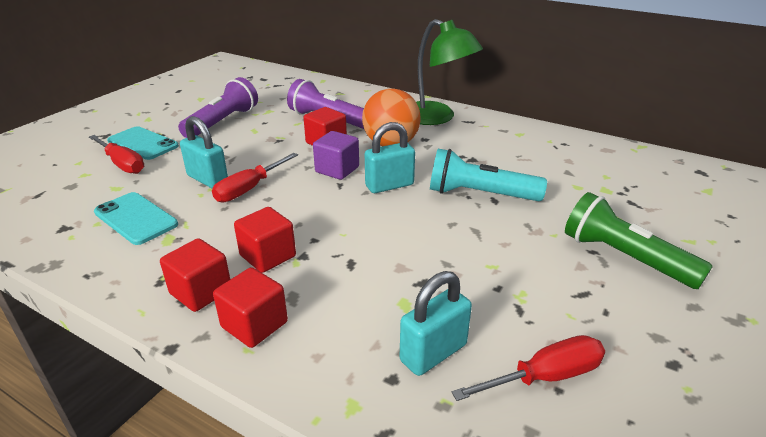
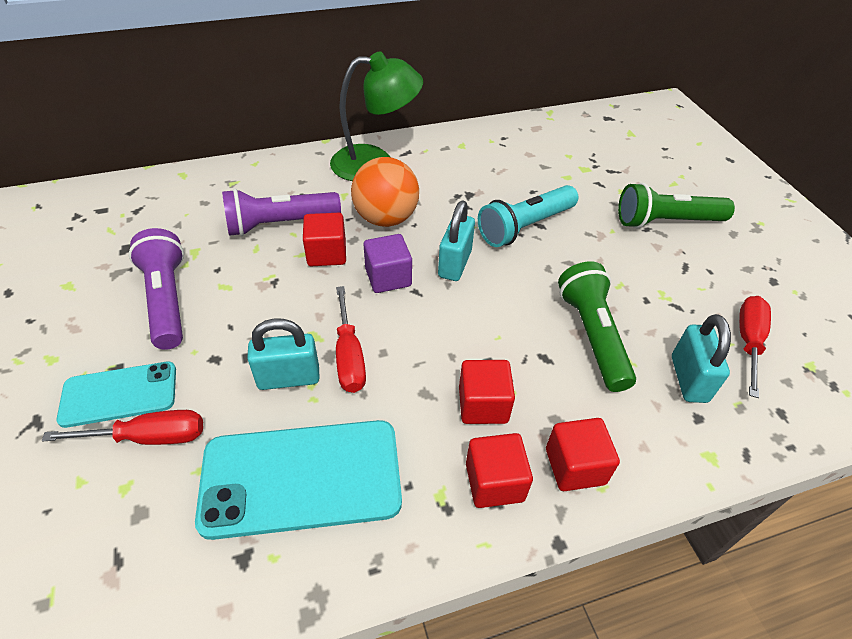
camera: 50 degrees left, 15 degrees up
turquoise phone [94,192,178,245] -> turquoise phone [195,420,402,540], size x1.65
none -> green flashlight [558,262,636,392]

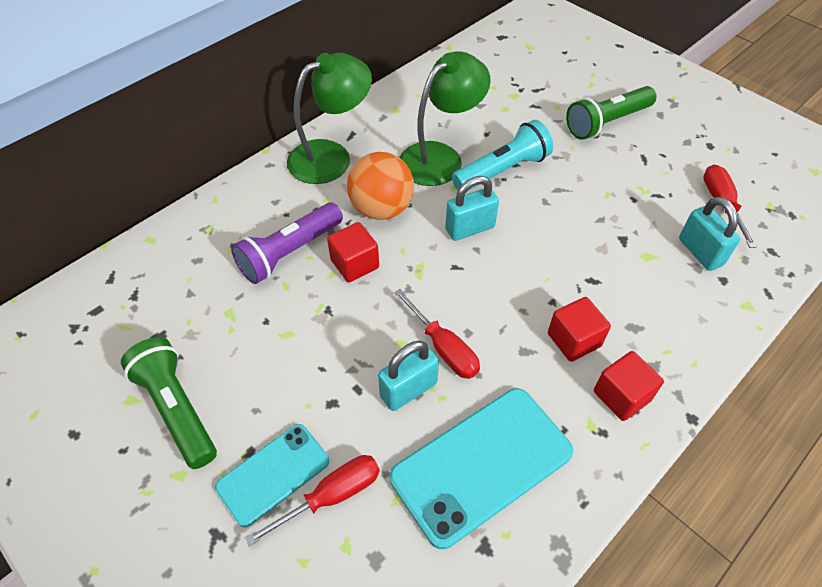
camera: 25 degrees left, 5 degrees up
purple flashlight [129,228,184,350] -> none
purple cube [364,234,412,293] -> none
turquoise padlock [438,201,475,281] -> turquoise padlock turned 75 degrees clockwise [445,176,499,241]
turquoise flashlight [478,185,578,247] -> turquoise flashlight turned 150 degrees counterclockwise [452,120,553,191]
red cube [546,418,620,491] -> none
green flashlight [558,262,636,392] -> green flashlight moved to [121,337,217,469]
none -> green lamp [399,51,491,186]

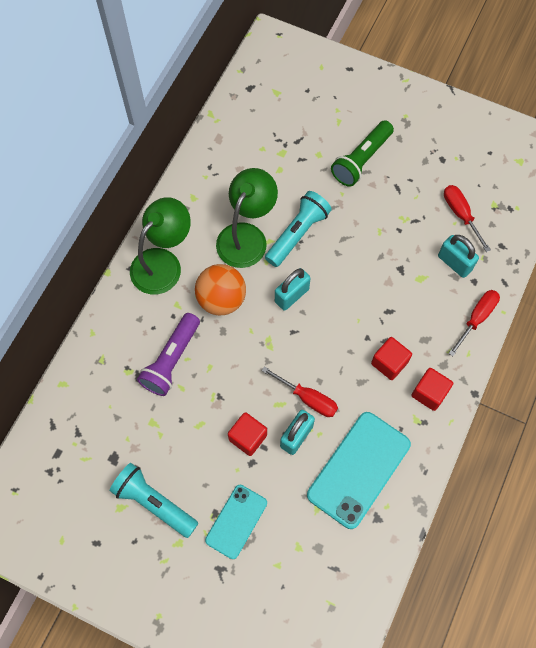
camera: 20 degrees left, 15 degrees up
green flashlight [121,337,217,469] -> turquoise flashlight [110,463,199,538]
red screwdriver [245,455,380,546] -> red screwdriver moved to [448,290,500,356]
red cube [327,222,379,282] -> red cube moved to [228,412,267,456]

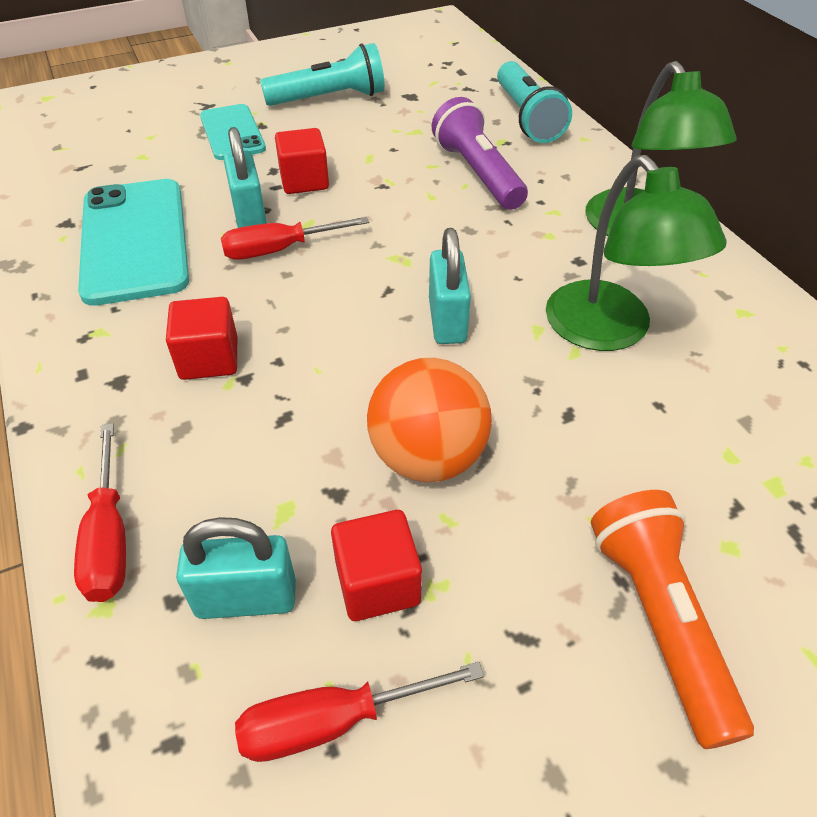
camera: 130 degrees right, 20 degrees down
orange ball [195,264,246,315] -> orange ball moved to [367,358,492,482]
turquoise flashlight [265,191,332,267] -> turquoise flashlight moved to [497,61,572,143]
green flashlight [331,120,394,187] -> orange flashlight [591,490,754,749]
red cube [412,368,453,411] -> red cube moved to [331,510,422,621]
red screwdriver [444,185,491,252] -> red screwdriver turned 150 degrees clockwise [235,662,484,762]

